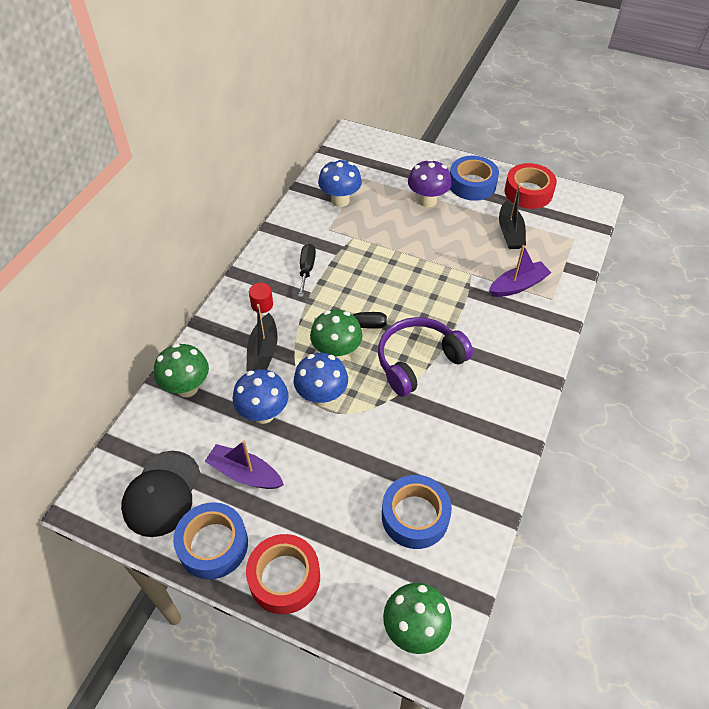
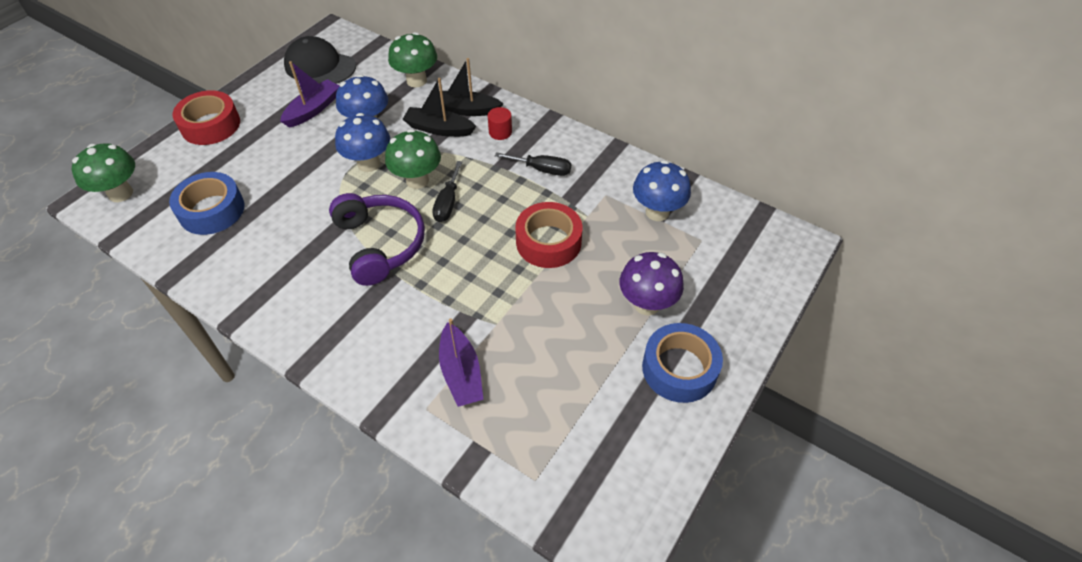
camera: 100 degrees right, 0 degrees up
blue tape [173,502,248,579] -> none
black boat [499,184,526,249] -> black boat moved to [439,58,504,116]
red tape [504,163,557,209] -> red tape moved to [515,202,583,268]

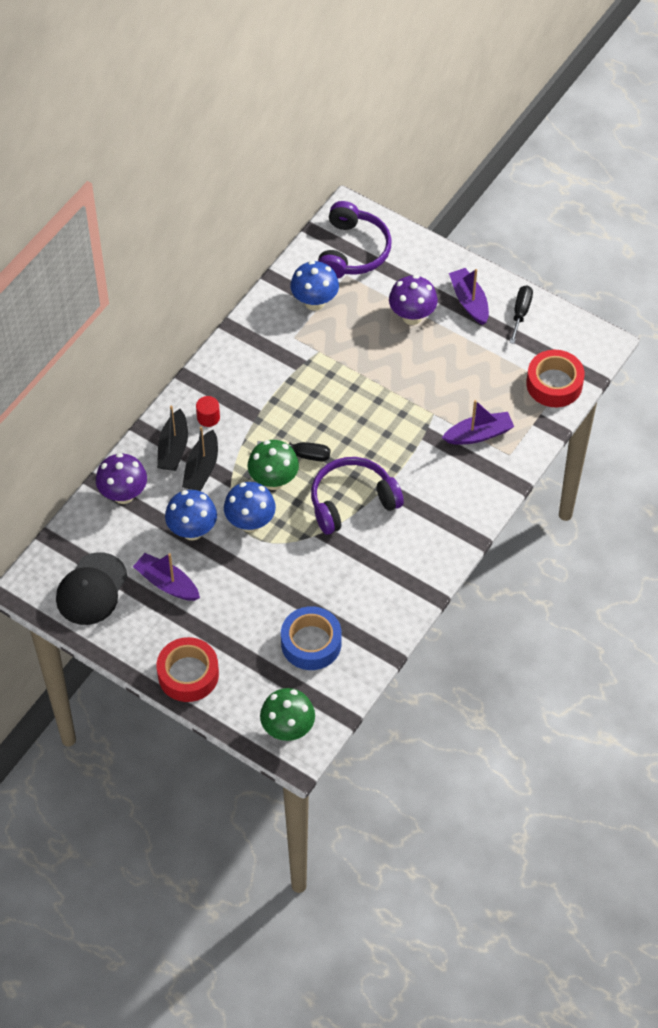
camera: 90 degrees left, 5 degrees up
green mushroom [388,32,437,87] -> purple mushroom [96,453,147,504]
black screwdriver [495,152,571,176] -> black screwdriver moved to [509,285,533,344]
red tape [515,202,583,268] -> red tape moved to [526,350,585,407]
blue tape [642,323,723,403] -> purple boat [449,268,489,325]
none -> purple headphones [318,201,392,278]

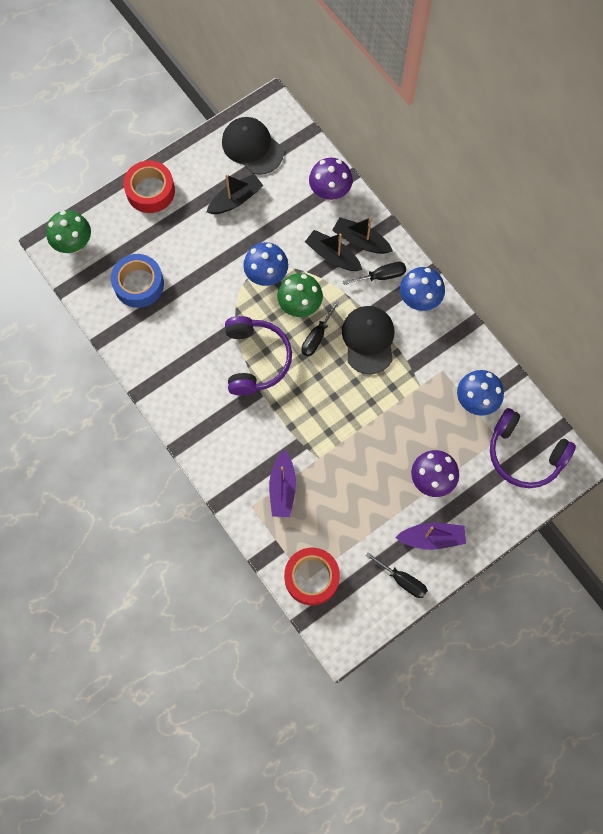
camera: 110 degrees right, 15 degrees up
purple boat [133,553,200,601] -> black boat [207,174,263,214]
blue mushroom [165,490,217,541] -> blue mushroom moved to [400,267,445,311]
red cylinder [196,396,220,427] -> black screwdriver [343,262,406,285]
none -> black cap [342,306,394,374]

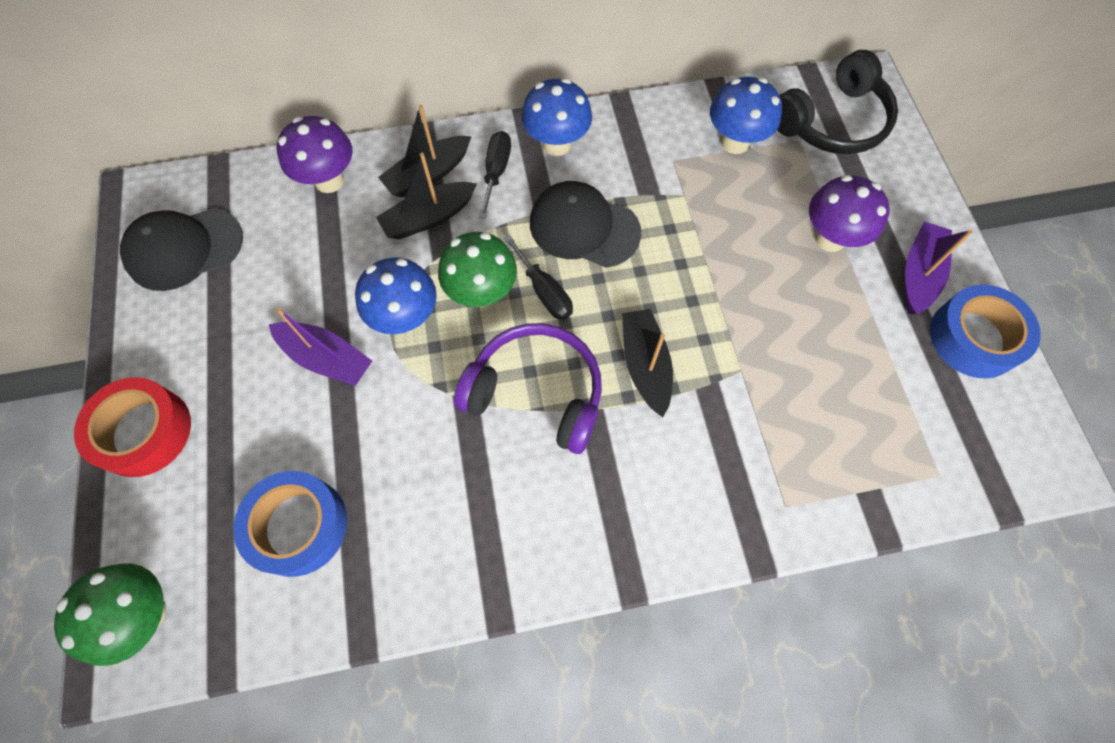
camera: 65 degrees left, 5 degrees down
black boat [207,174,263,214] -> black boat moved to [622,309,673,417]
purple boat [269,449,296,517] -> purple boat moved to [269,308,372,386]
red tape [284,548,340,605] -> none
black screwdriver [365,552,428,598] -> blue tape [930,285,1041,379]
purple headphones [490,408,576,488] -> black headphones [777,50,898,154]

